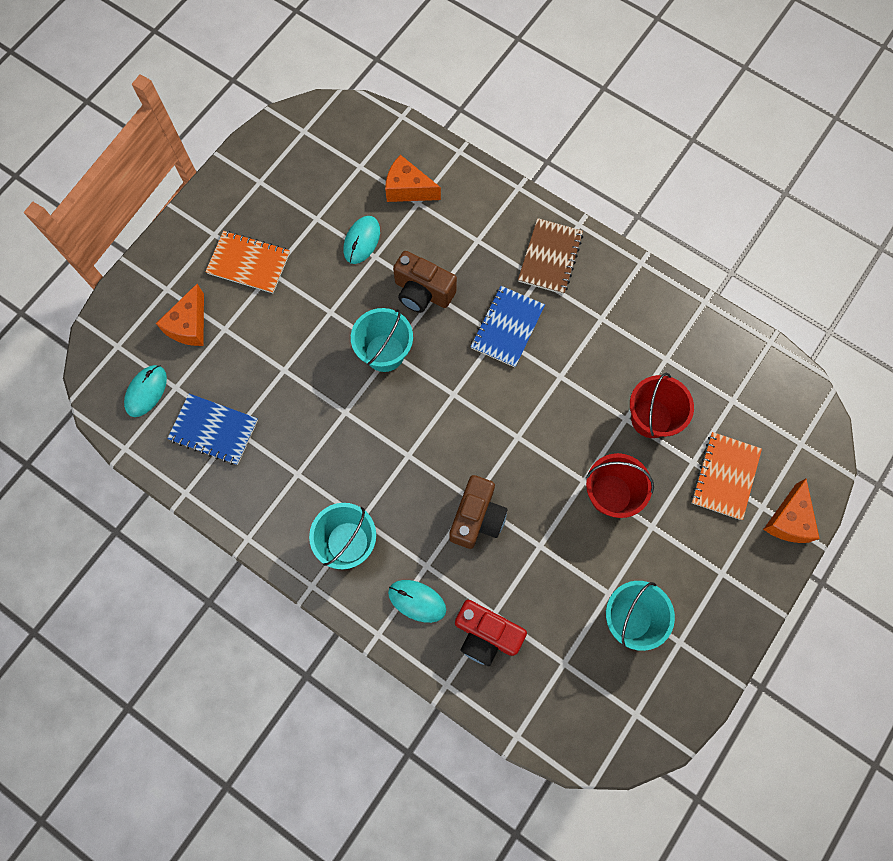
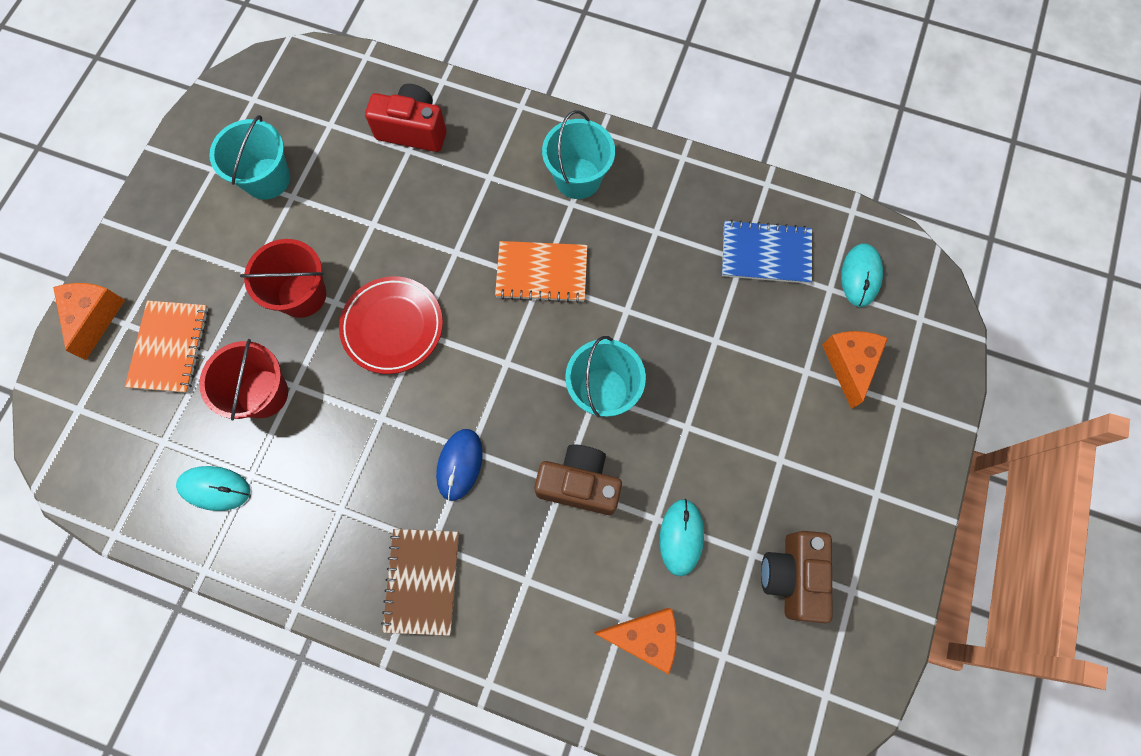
camera: 165 degrees right, 0 degrees up
orange notebook [205,231,290,293] -> orange notebook moved to [495,241,588,303]
turquoise mouse [388,580,446,623] -> turquoise mouse moved to [176,466,250,511]
brown camera [449,475,507,549] -> brown camera moved to [761,531,833,623]
blue notebook [470,286,545,367] -> blue mouse [436,429,483,501]
none -> red plate [339,276,443,374]

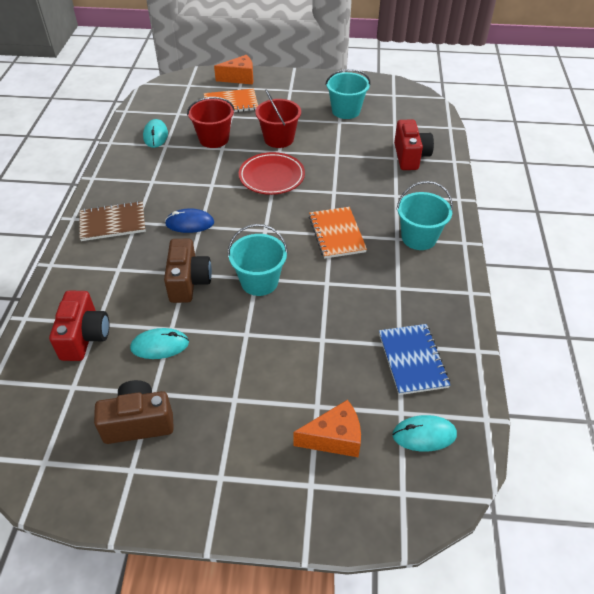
camera: 75 degrees right, 25 degrees down
orange cheese [594,608,677,674] -> red camera [49,291,109,361]

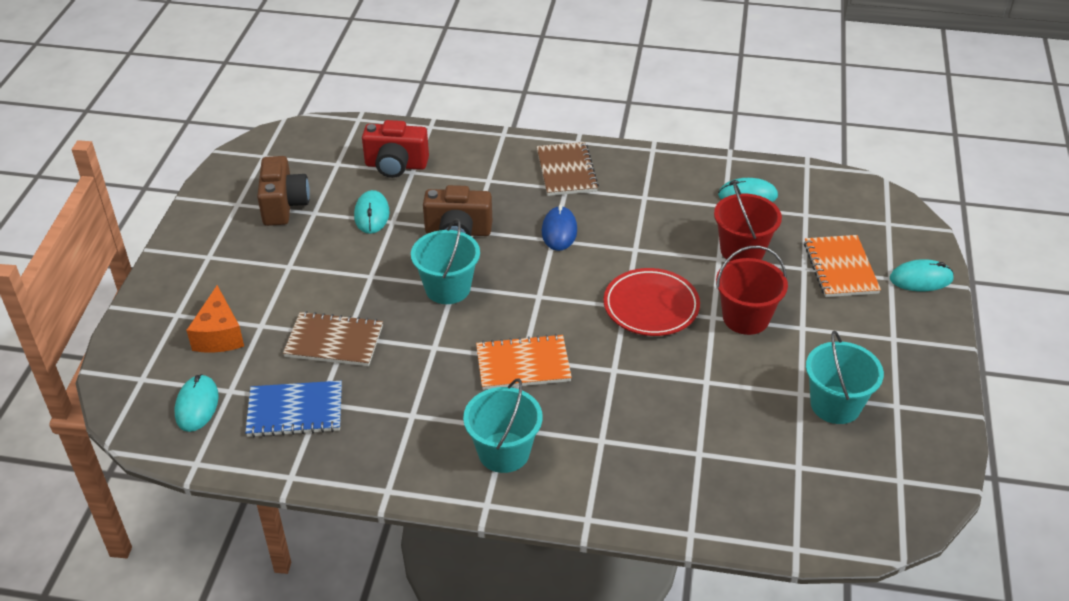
camera: 95 degrees right, 5 degrees down
orange cheese [214,55,253,84] -> turquoise mouse [890,259,954,291]
red camera [394,120,434,170] -> none
none -> brown notebook [283,311,383,366]

